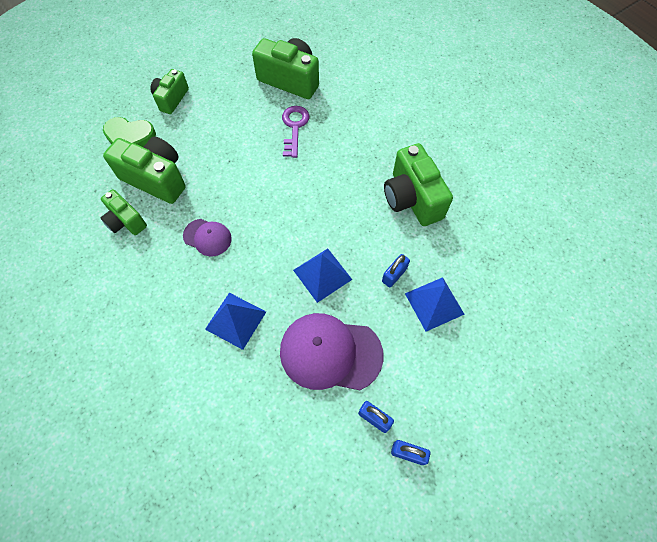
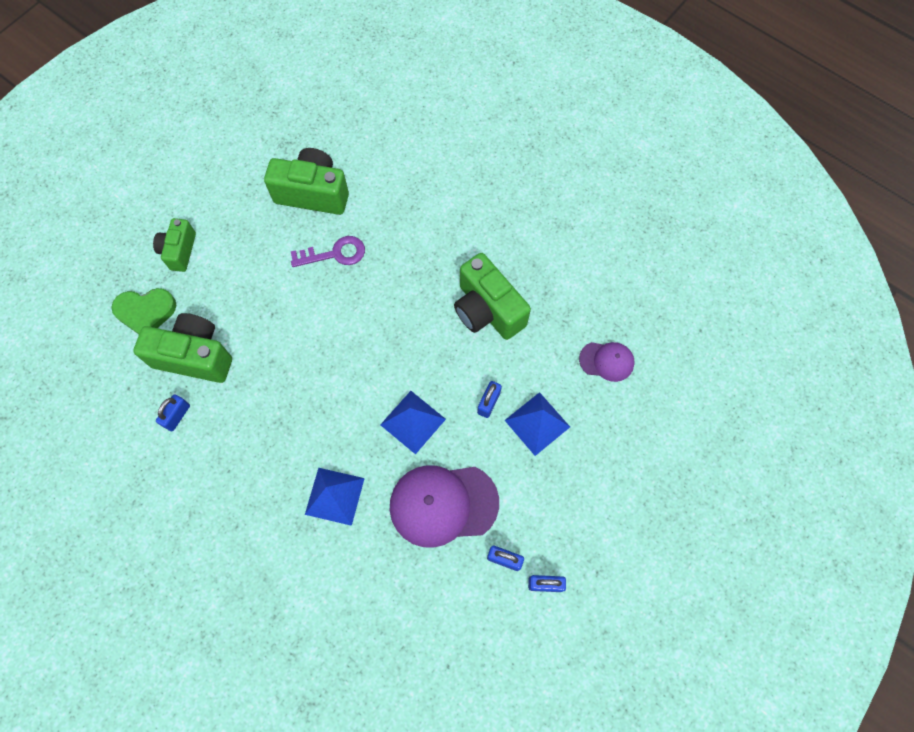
camera: 15 degrees left, 5 degrees up
green camera [101,189,147,235] -> blue padlock [156,394,190,431]
purple cap [183,219,232,256] -> purple cap moved to [579,342,635,382]
purple key [282,106,310,158] -> purple key turned 90 degrees clockwise [291,236,365,267]

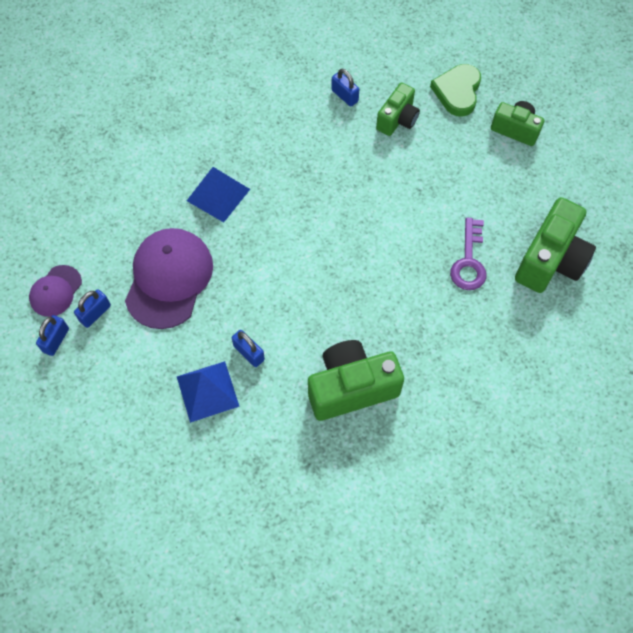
camera: 110 degrees right, 5 degrees down
green camera [133,313,232,383] -> green camera [376,83,420,136], size x0.61
blue pyramid [380,391,446,454] -> none
purple cap [579,342,635,382] -> purple cap moved to [29,265,82,317]

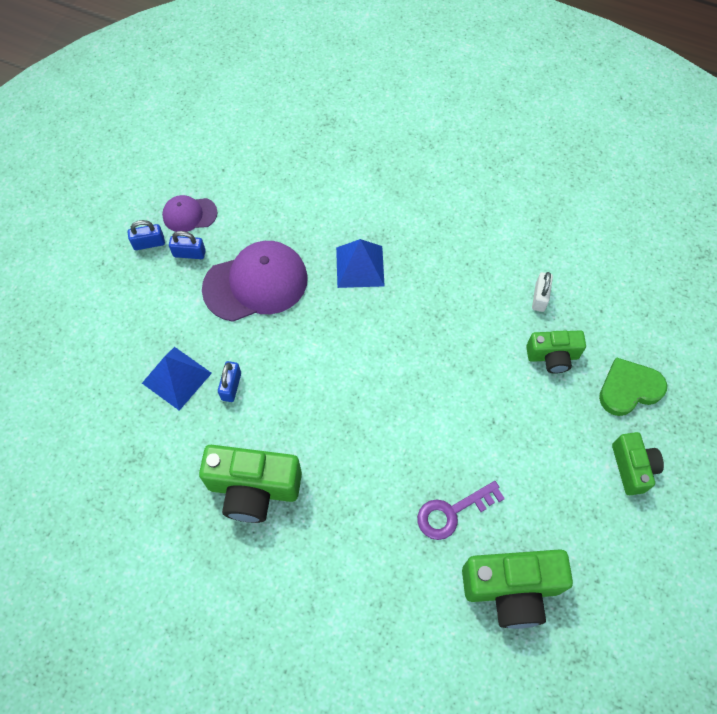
camera: 55 degrees right, 0 degrees up
green camera [308,340,404,421] -> green camera turned 150 degrees clockwise [199,445,302,523]
blue padlock [331,69,359,107] -> white padlock [532,272,553,312]

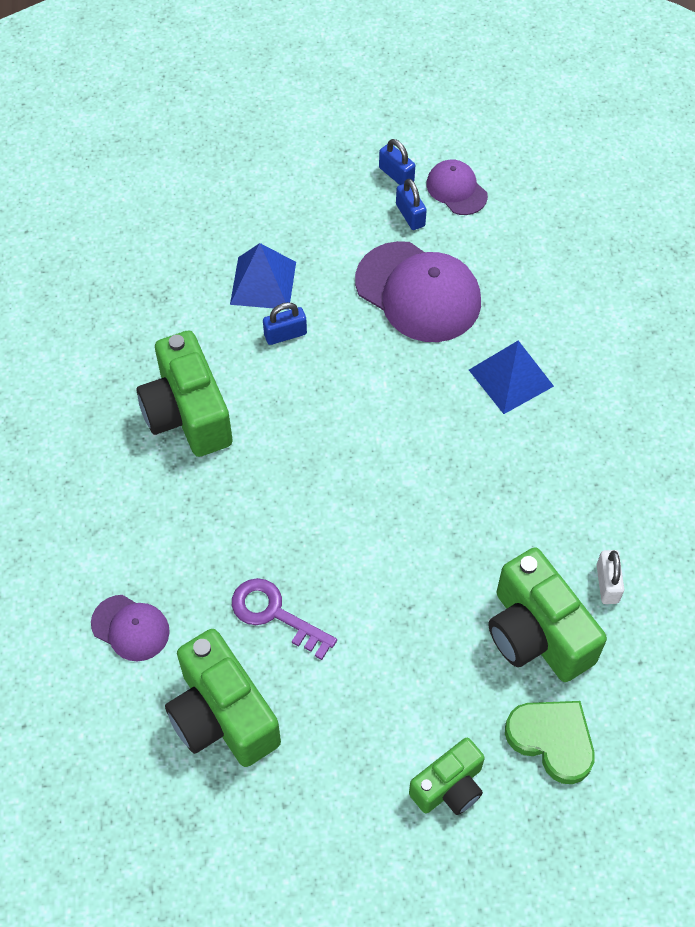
camera: 60 degrees right, 5 degrees down
green camera [526,330,586,374] -> green camera [488,547,607,682], size x1.65
white padlock [532,272,553,312] -> white padlock turned 75 degrees counterclockwise [597,550,624,604]
none -> purple cap [91,595,170,661]

